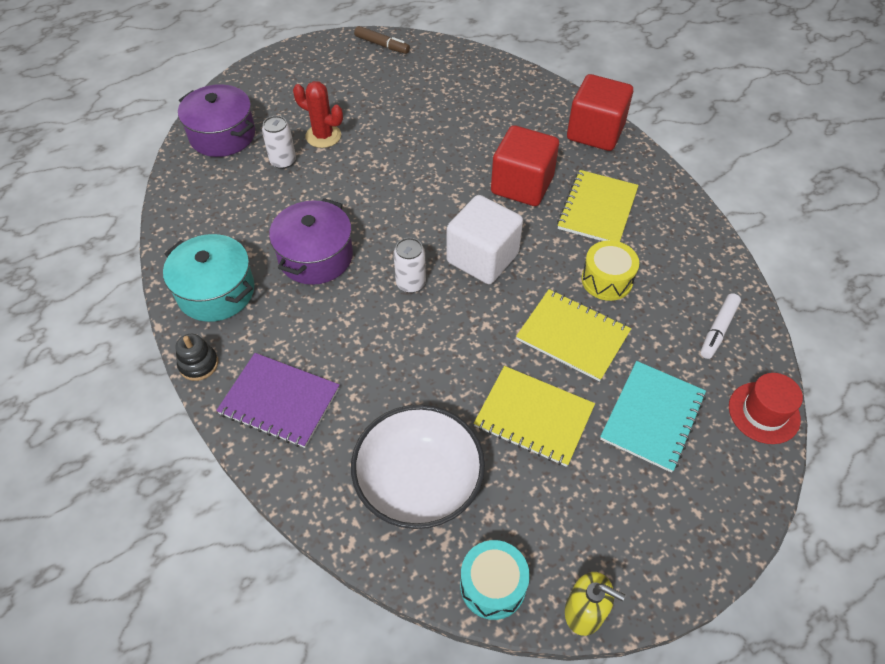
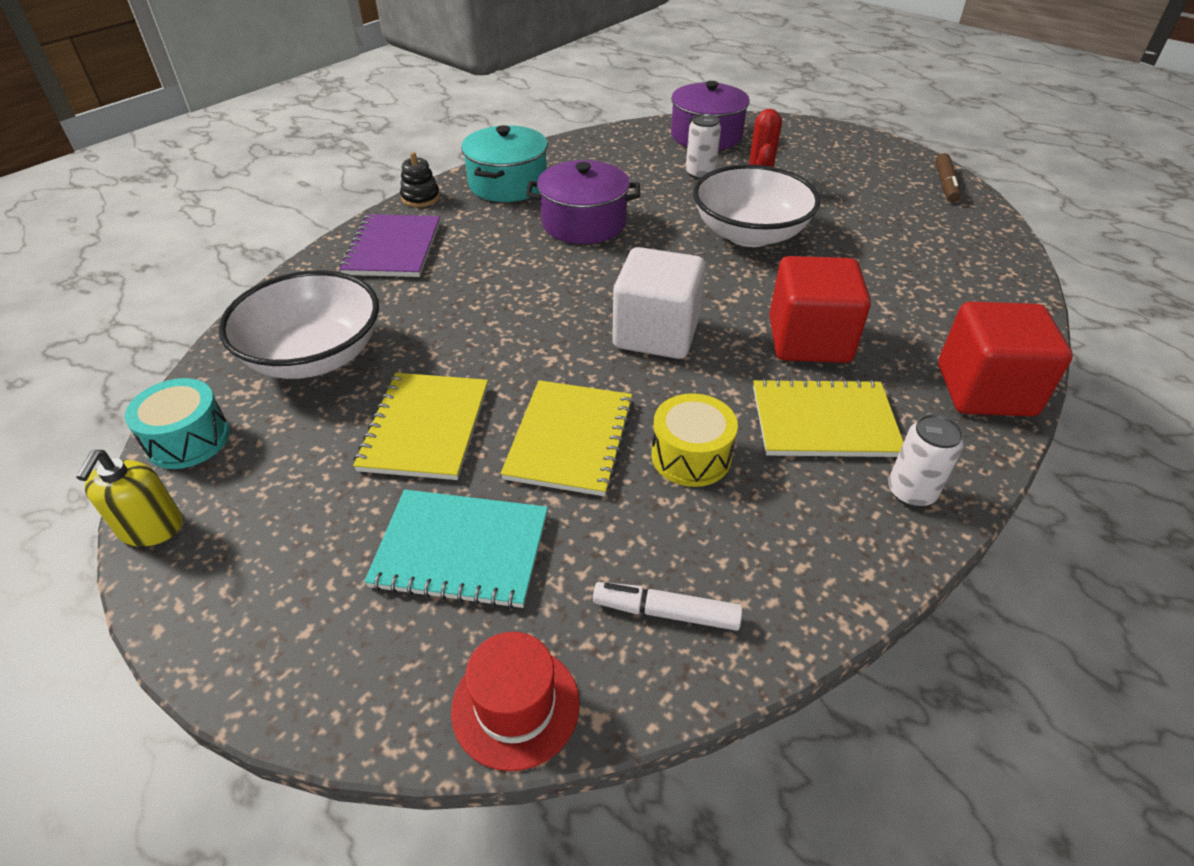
camera: 70 degrees right, 10 degrees down
white can [394,238,426,293] -> white can moved to [888,414,964,507]
none -> white bowl [693,164,821,247]

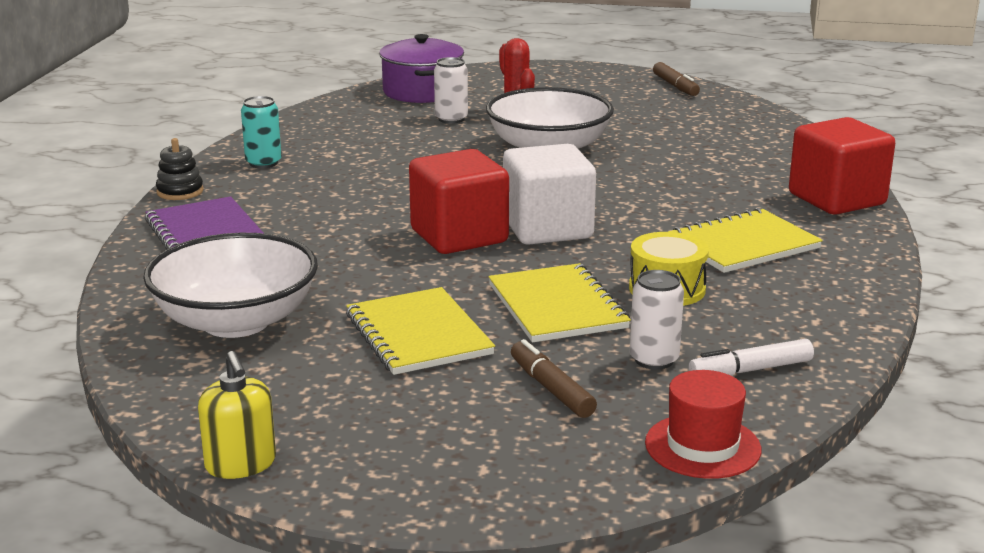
camera: 30 degrees left, 20 degrees down
turquoise drum [125,378,230,469] -> none
turquoise notebook [364,489,548,609] -> brown marker [511,339,597,418]
turquoise pot [461,125,548,202] -> turquoise can [241,96,282,168]
purple pot [526,160,640,244] -> none
red cube [769,256,871,363] -> red cube moved to [409,149,509,254]
white can [888,414,964,507] -> white can moved to [630,270,684,370]

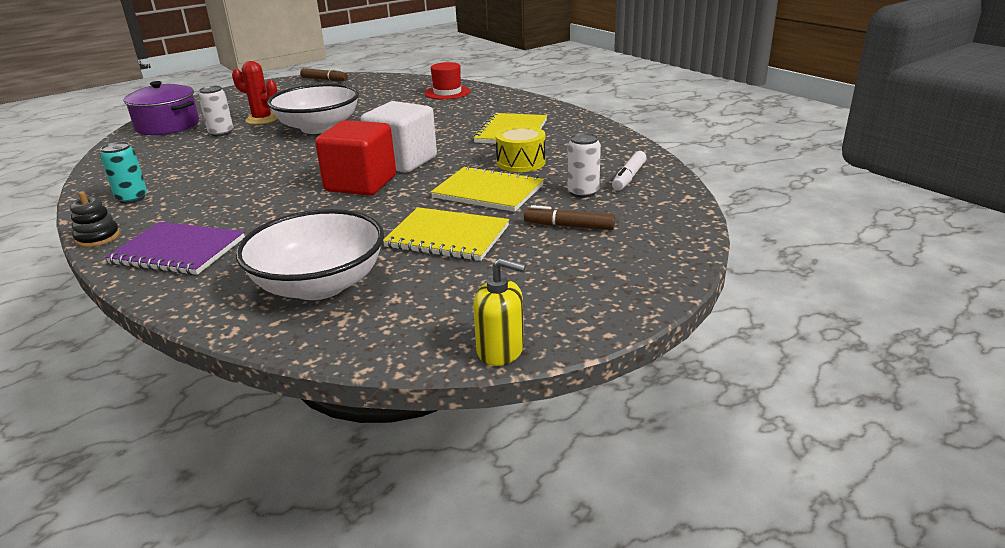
camera: 45 degrees left, 5 degrees up
red hat [645,370,761,479] -> red hat moved to [425,62,470,100]
red cube [789,117,895,215] -> none

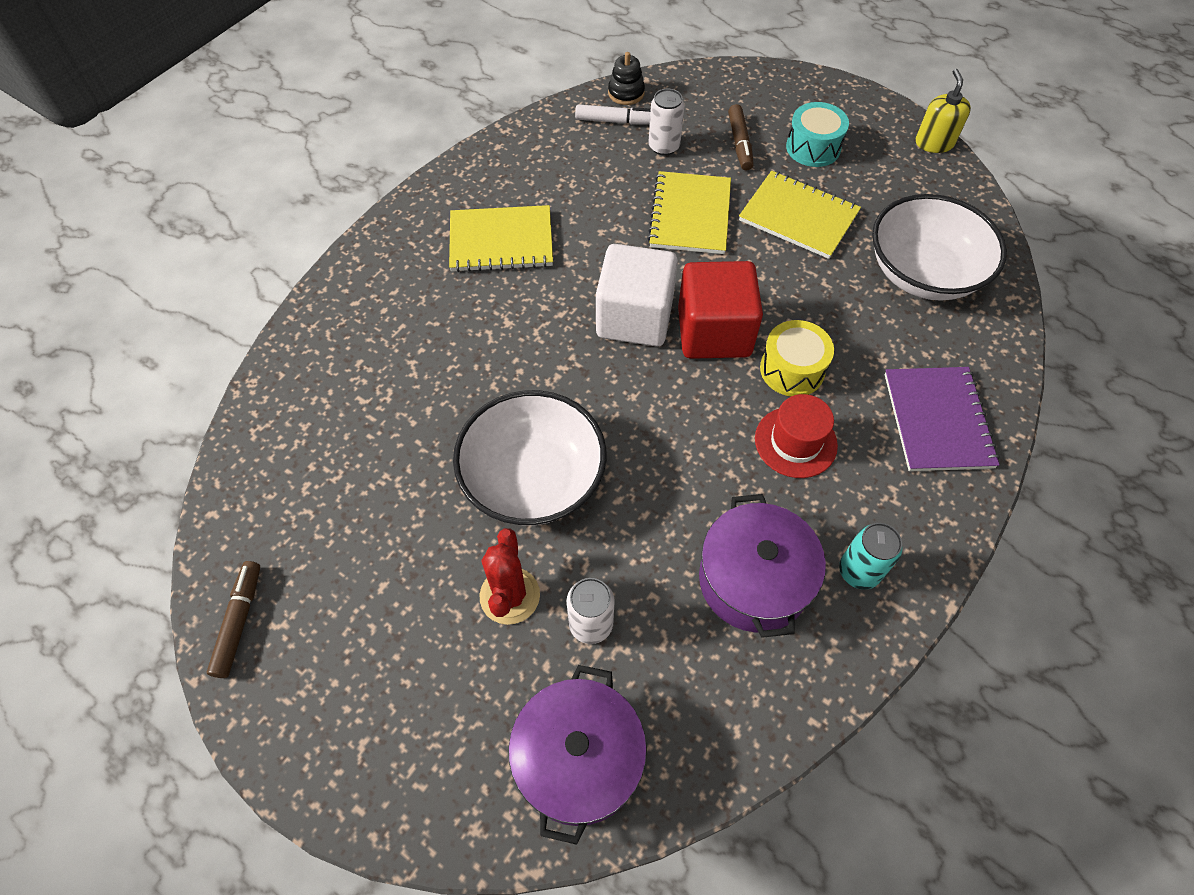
camera: 110 degrees left, 30 degrees up
black stacking toy [70,191,120,247] -> black stacking toy moved to [608,52,645,105]
yellow notebook [383,207,509,261] -> yellow notebook turned 60 degrees counterclockwise [739,171,861,259]
red hat [425,62,470,100] -> red hat moved to [755,394,838,478]
yellow drum [495,126,546,172] -> yellow drum moved to [760,320,834,396]
none -> purple pot [699,494,826,638]
none -> turquoise drum [786,102,849,167]

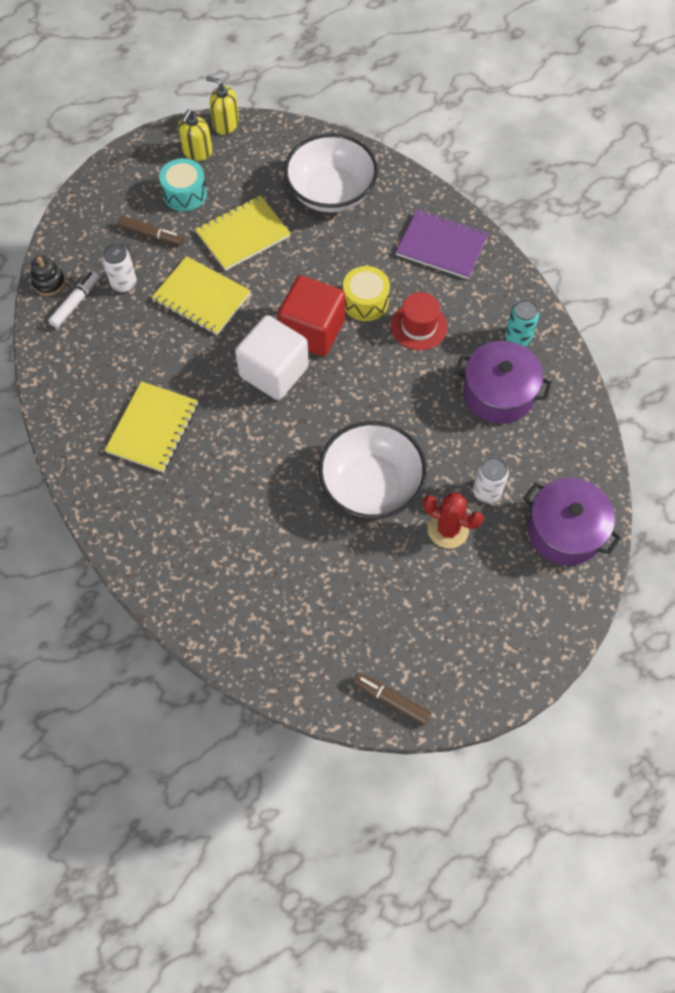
camera: 65 degrees left, 5 degrees up
none -> yellow soap dispenser [178,109,212,161]

